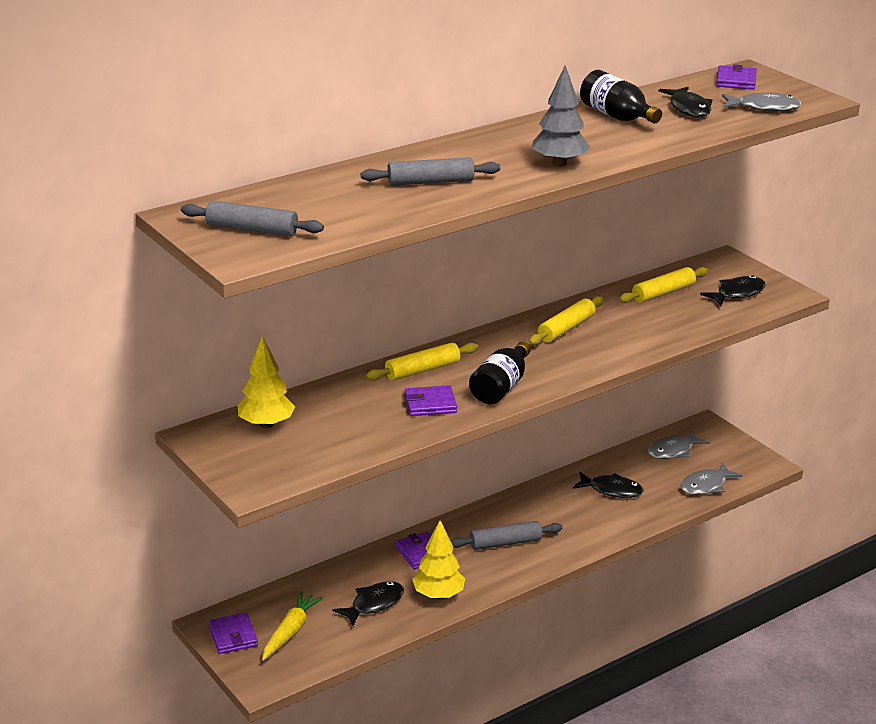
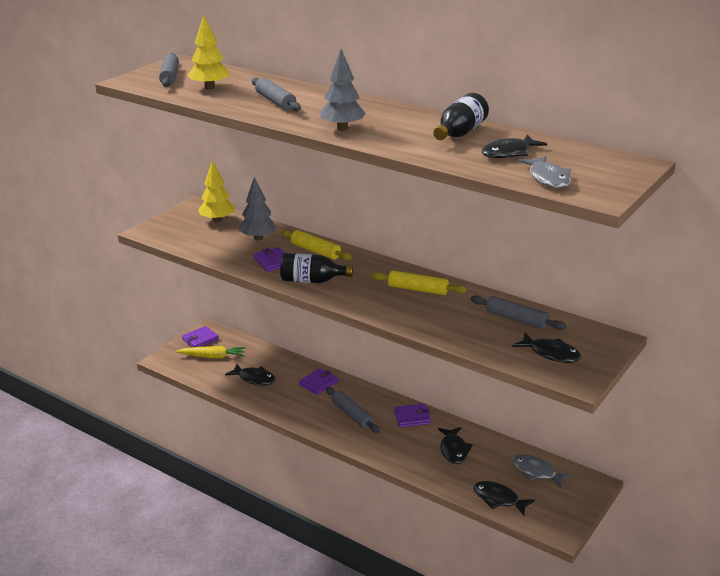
camera: 70 degrees right, 0 degrees up
yellow tree [412,520,465,599] -> yellow tree moved to [188,14,229,89]
yellow rolling pin [619,267,708,303] -> grey rolling pin [471,295,566,330]
grey fish [681,463,743,495] -> black fish [473,481,535,515]
purple wallet [716,64,757,90] -> purple wallet moved to [394,404,431,427]
none -> grey tree [239,177,277,240]

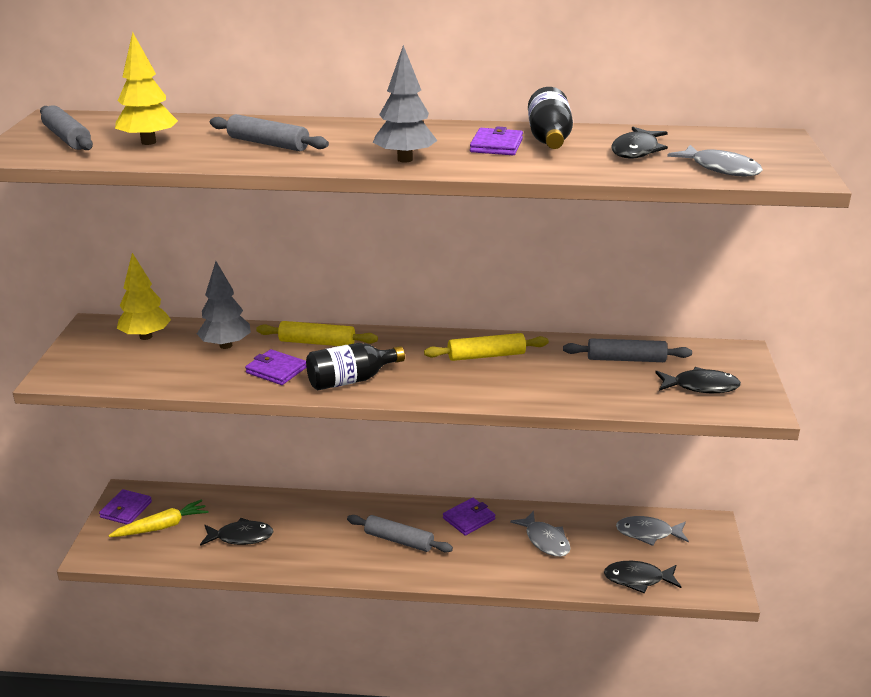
camera: 30 degrees left, 0 degrees up
purple wallet [299,368,338,395] -> purple wallet moved to [470,126,523,155]
black fish [438,427,473,464] -> grey fish [510,511,570,557]

